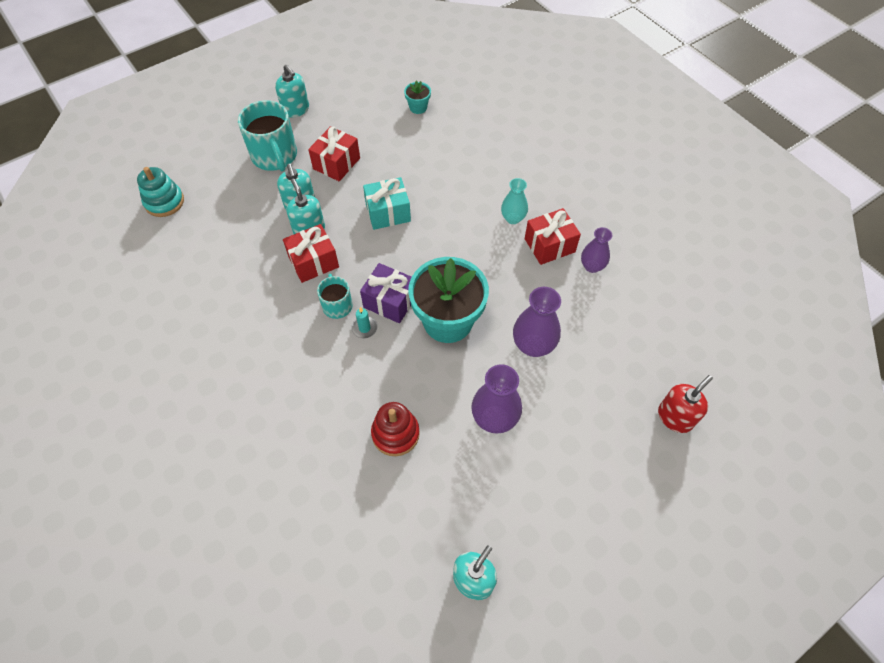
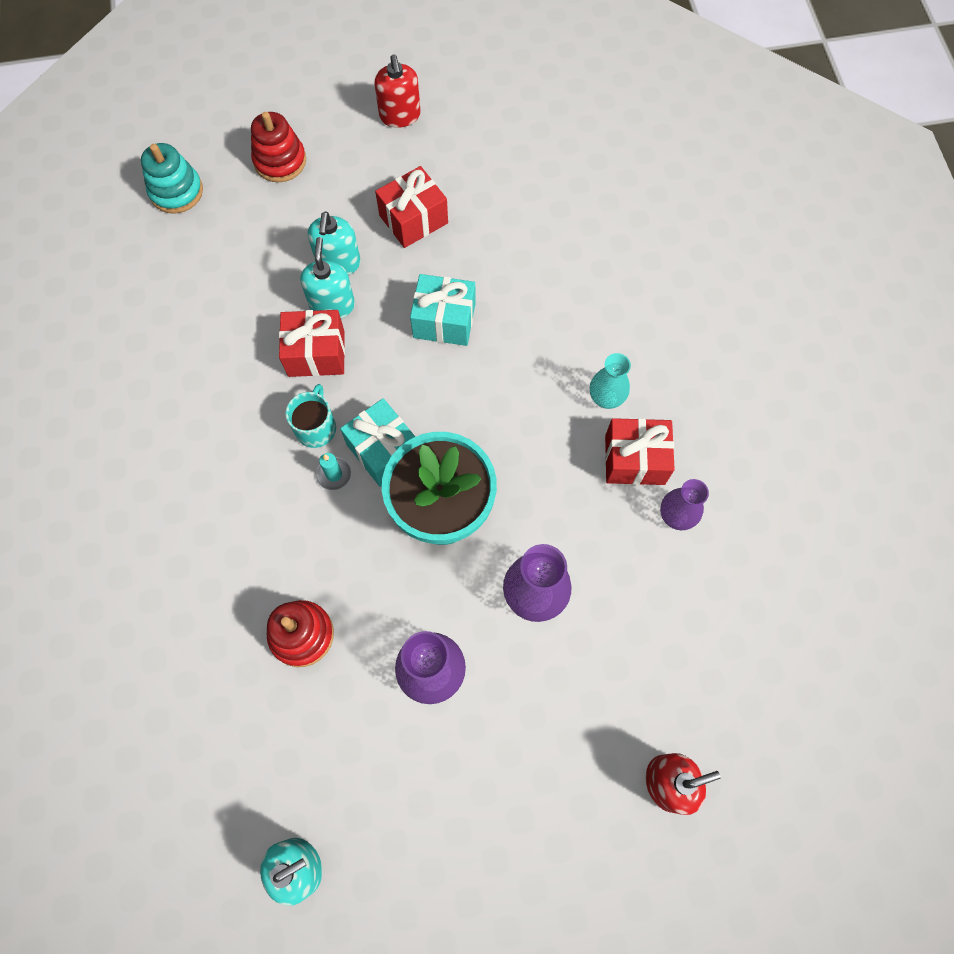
camera: 25 degrees right, 10 degrees up
turquoise mug [238,100,297,172] -> none
turquoise soap dispenser [275,64,309,118] -> red soap dispenser [374,54,421,128]
purple gift [360,263,411,323] -> turquoise gift [340,398,415,487]
turquoise flower pot [404,81,431,114] -> none
none -> red stacking toy [251,112,306,182]

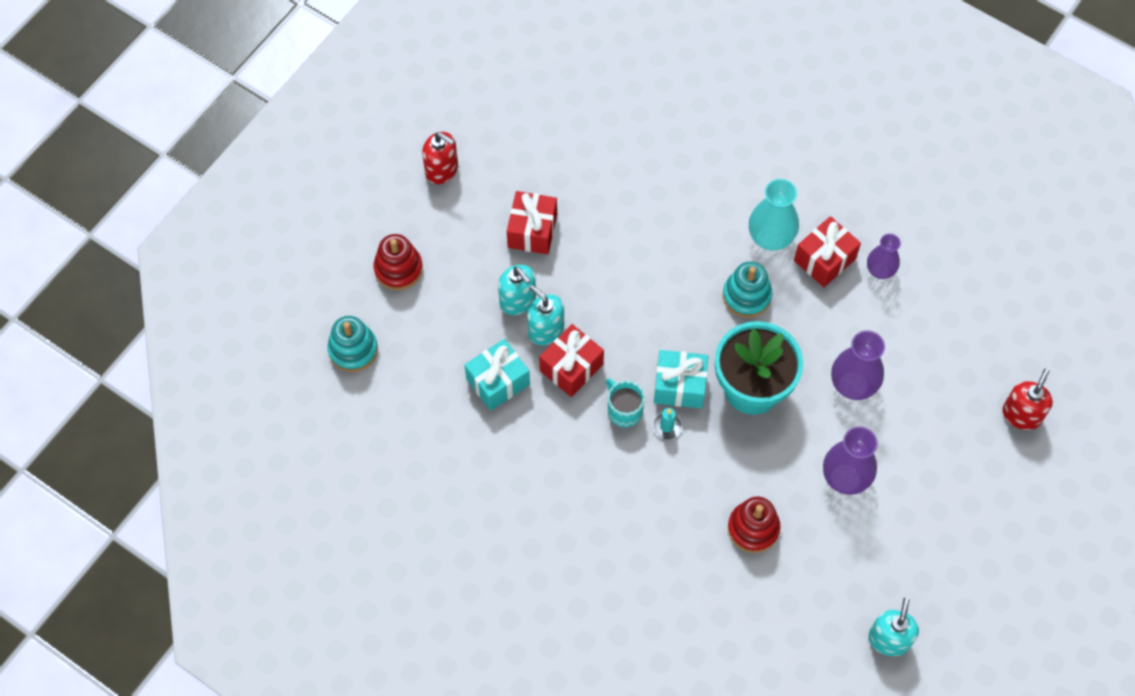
camera: 45 degrees left, 5 degrees down
turquoise gift [410,274,475,346] -> turquoise gift moved to [464,339,530,411]
turquoise vase [590,353,631,409] -> turquoise vase [749,179,799,251], size x1.55
none -> turquoise stacking toy [723,261,772,318]

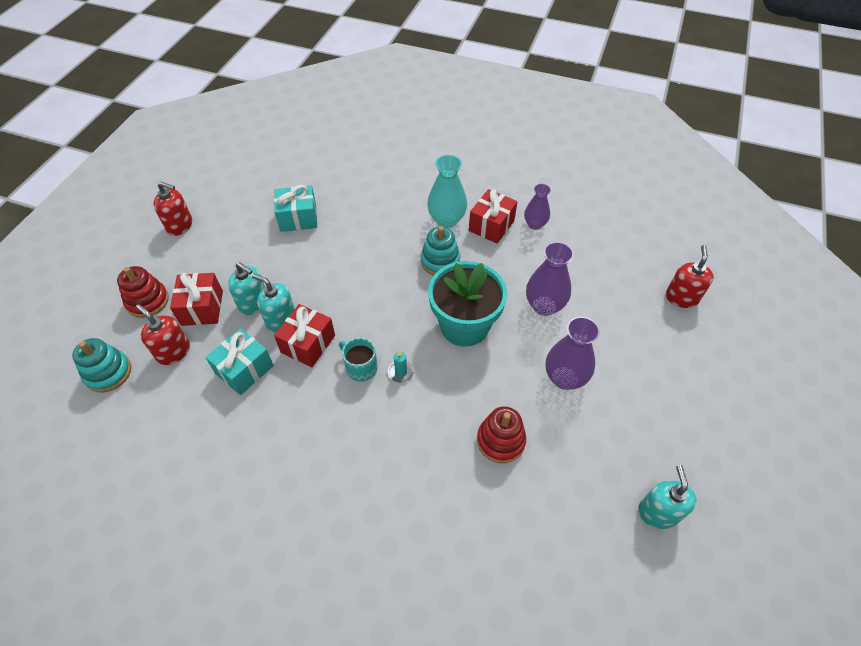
camera: 15 degrees left, 10 degrees down
red gift [507,191,557,255] -> red gift moved to [170,273,223,326]
turquoise gift [654,350,708,409] -> turquoise gift moved to [274,185,317,232]
none -> red soap dispenser [136,304,190,365]

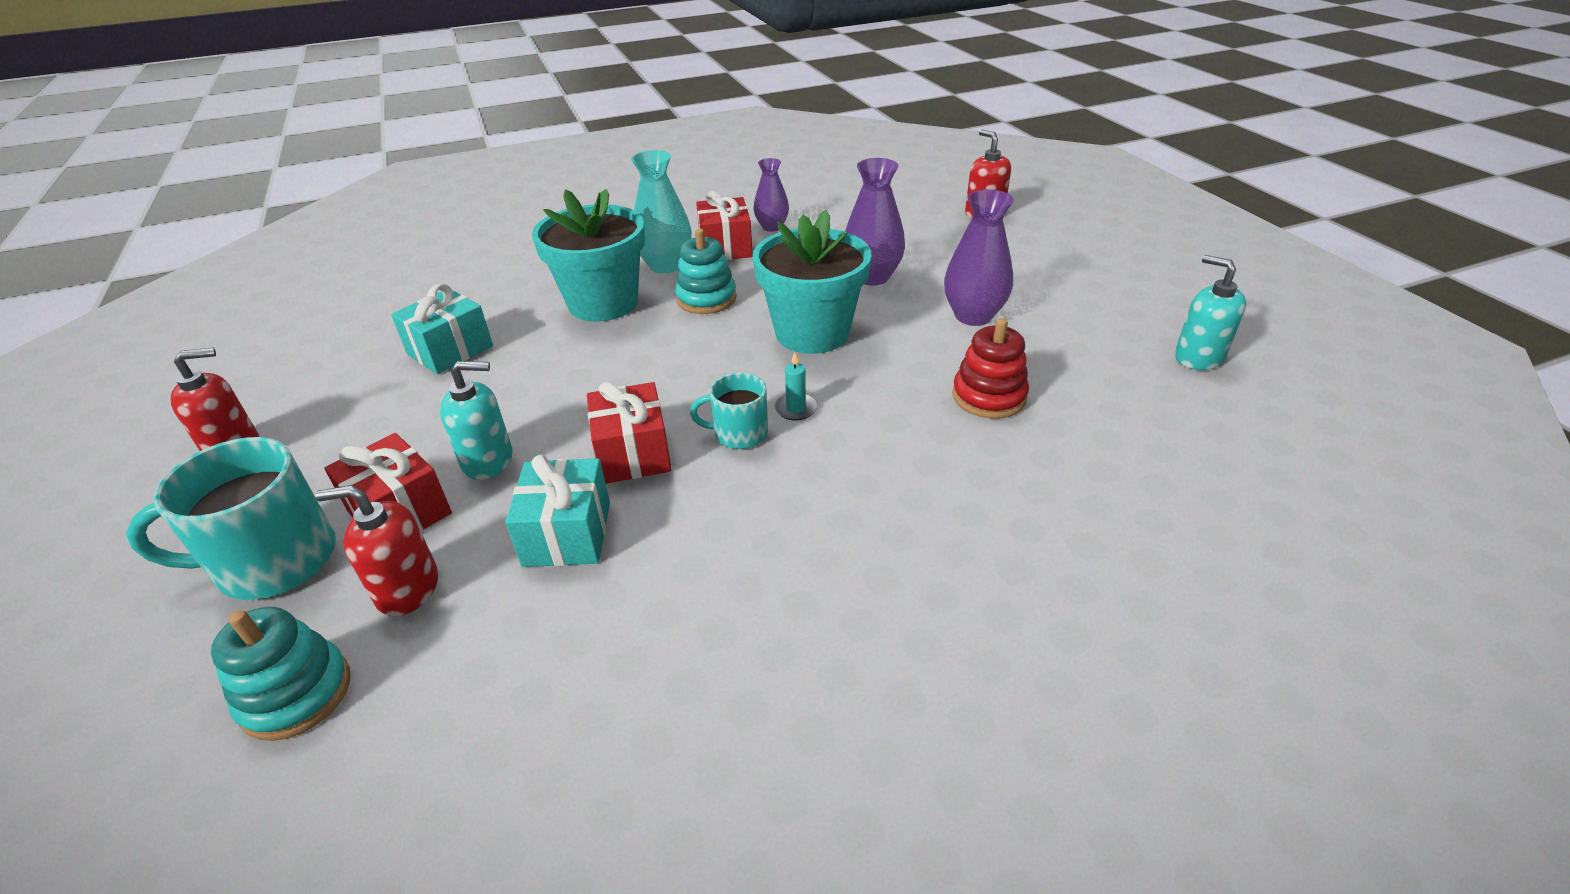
camera: 40 degrees left, 15 degrees down
red stacking toy [117,266,169,318] -> turquoise mug [126,437,336,600]
turquoise soap dispenser [252,274,295,333] -> none
none -> turquoise flower pot [532,189,645,322]

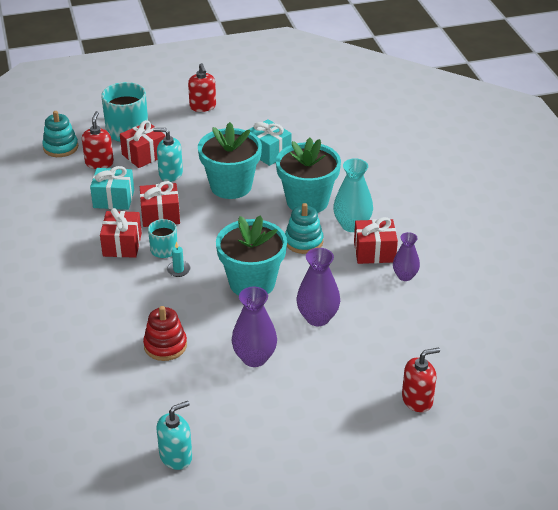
camera: 95 degrees right, 0 degrees up
turquoise soap dispenser [440,361,513,480] -> turquoise soap dispenser turned 105 degrees clockwise [153,128,183,182]
none -> red gift [100,208,142,258]
none -> turquoise flower pot [198,122,262,199]

